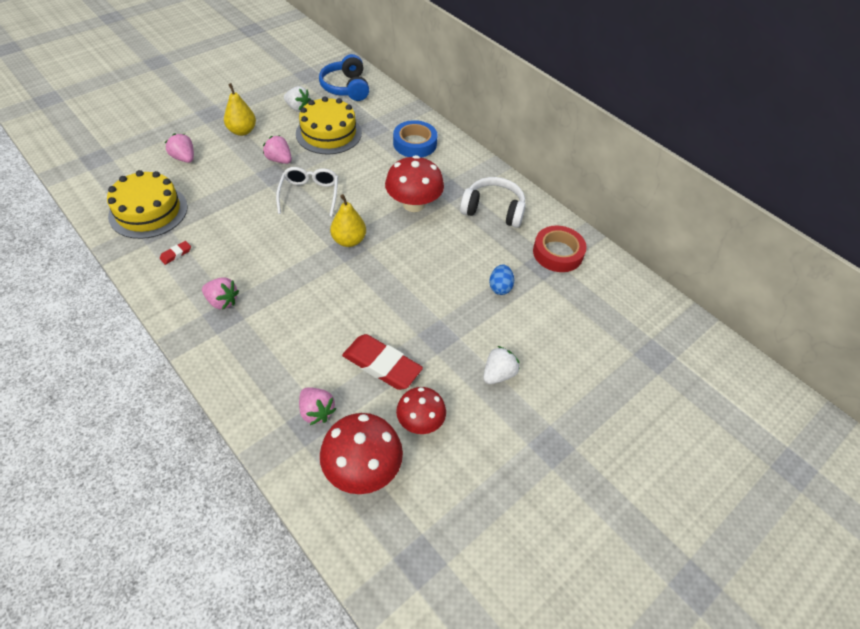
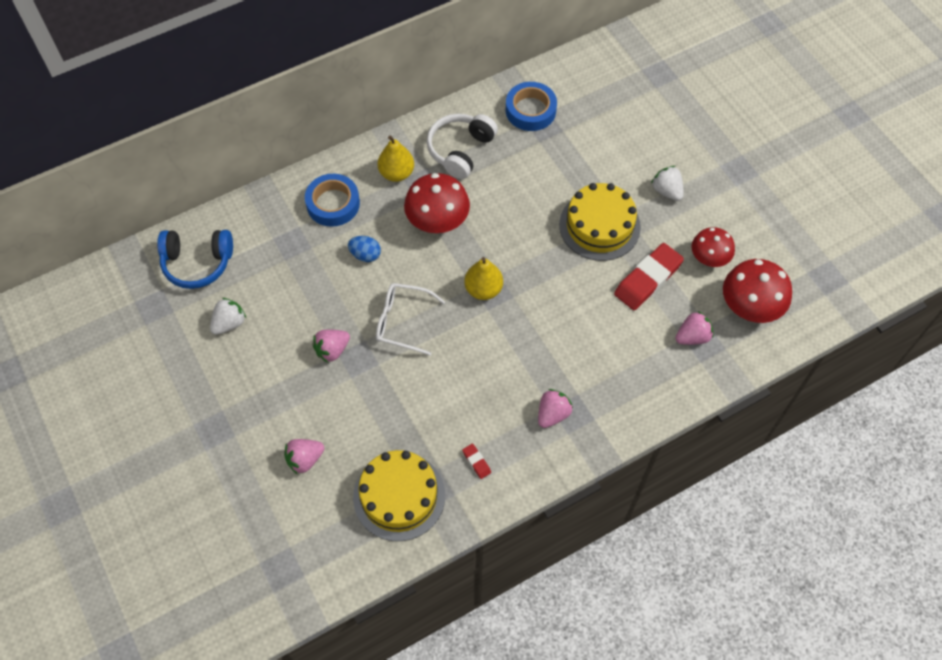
camera: 75 degrees left, 10 degrees up
yellow pear [224,83,256,136] -> yellow pear moved to [377,135,414,182]
yellow cake [296,96,362,154] -> yellow cake moved to [559,183,641,261]
blue egg [489,264,514,295] -> blue egg moved to [348,236,381,262]
red tape [533,226,587,272] -> blue tape [506,82,557,131]

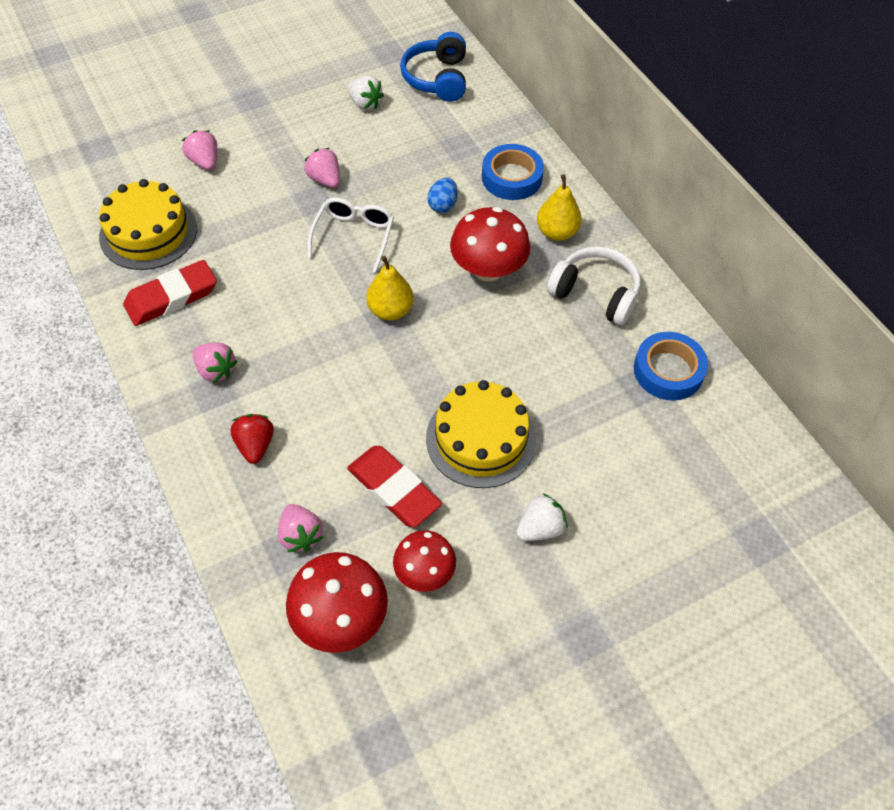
camera: 90 degrees right, 5 degrees down
red eraser [462,443,491,479] -> red eraser [123,260,217,326], size x2.33
none -> red strawberry [231,414,274,464]

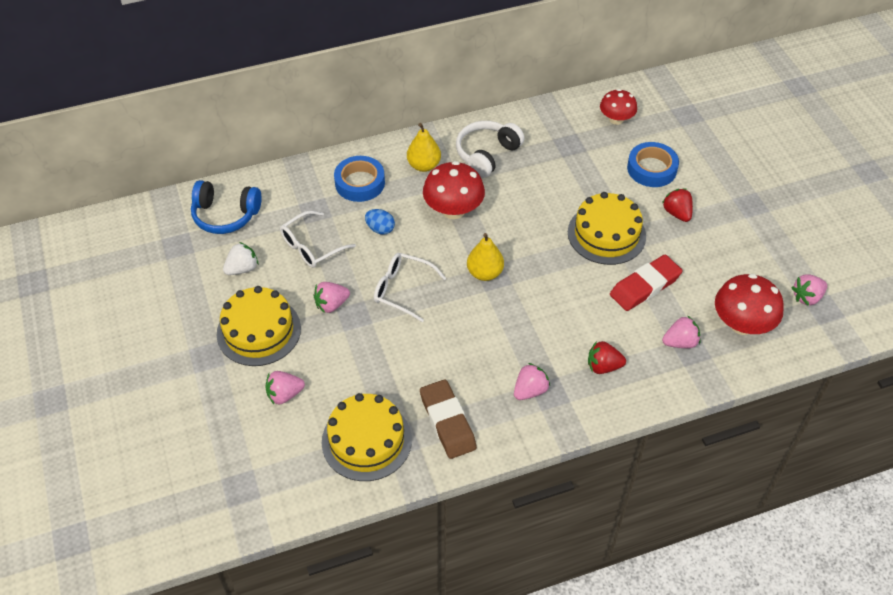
camera: 80 degrees left, 5 degrees down
red eraser [123,260,217,326] -> brown eraser [420,379,477,459]
red mushroom [393,530,456,592] -> red mushroom moved to [600,89,637,125]
white strawberry [517,493,567,541] -> red strawberry [662,189,693,222]
blue tape [634,332,708,401] -> blue tape moved to [627,142,679,187]
none -> yellow cake [217,286,301,366]
none -> white glasses [280,211,356,268]
none -> pink strawberry [791,275,827,306]

